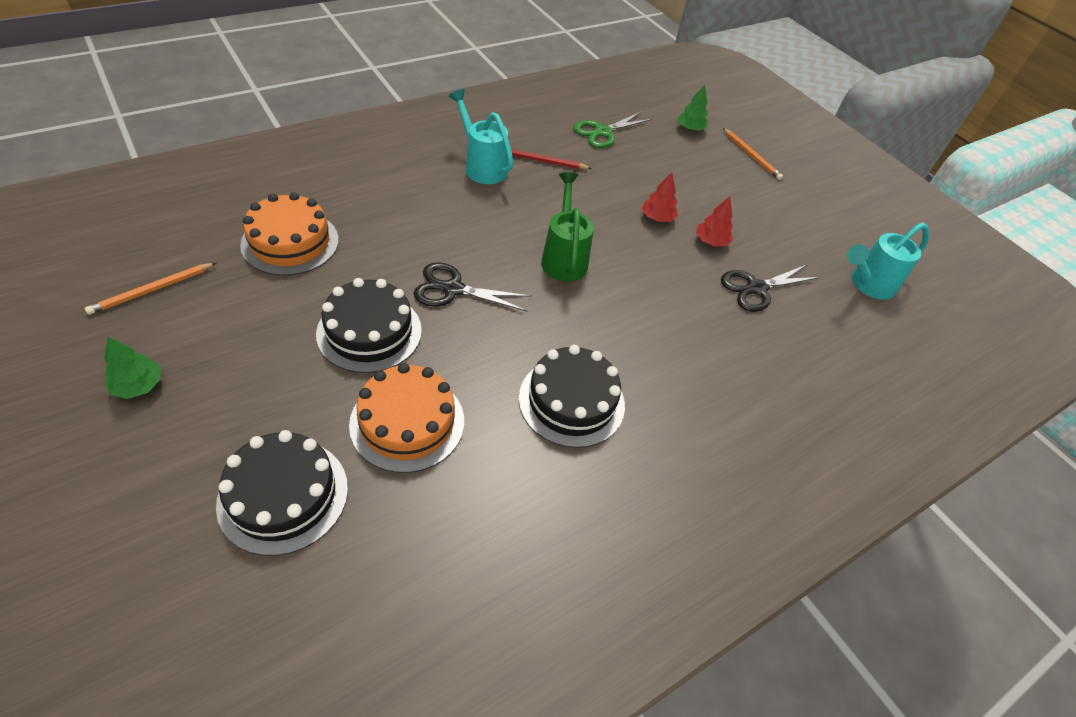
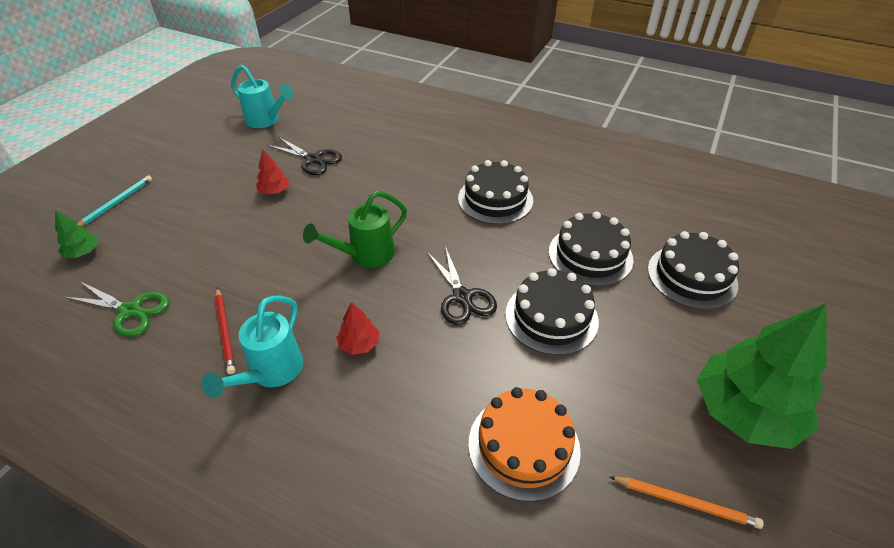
camera: 115 degrees left, 5 degrees down
green tree [105,337,161,399] -> green tree [697,303,826,449], size x2.34
orange cake [349,363,464,473] -> black cake [549,212,634,286]
red tree [642,172,678,222] -> red tree moved to [336,302,379,355]
orange pencil [723,128,783,180] -> turquoise pencil [77,175,152,226]

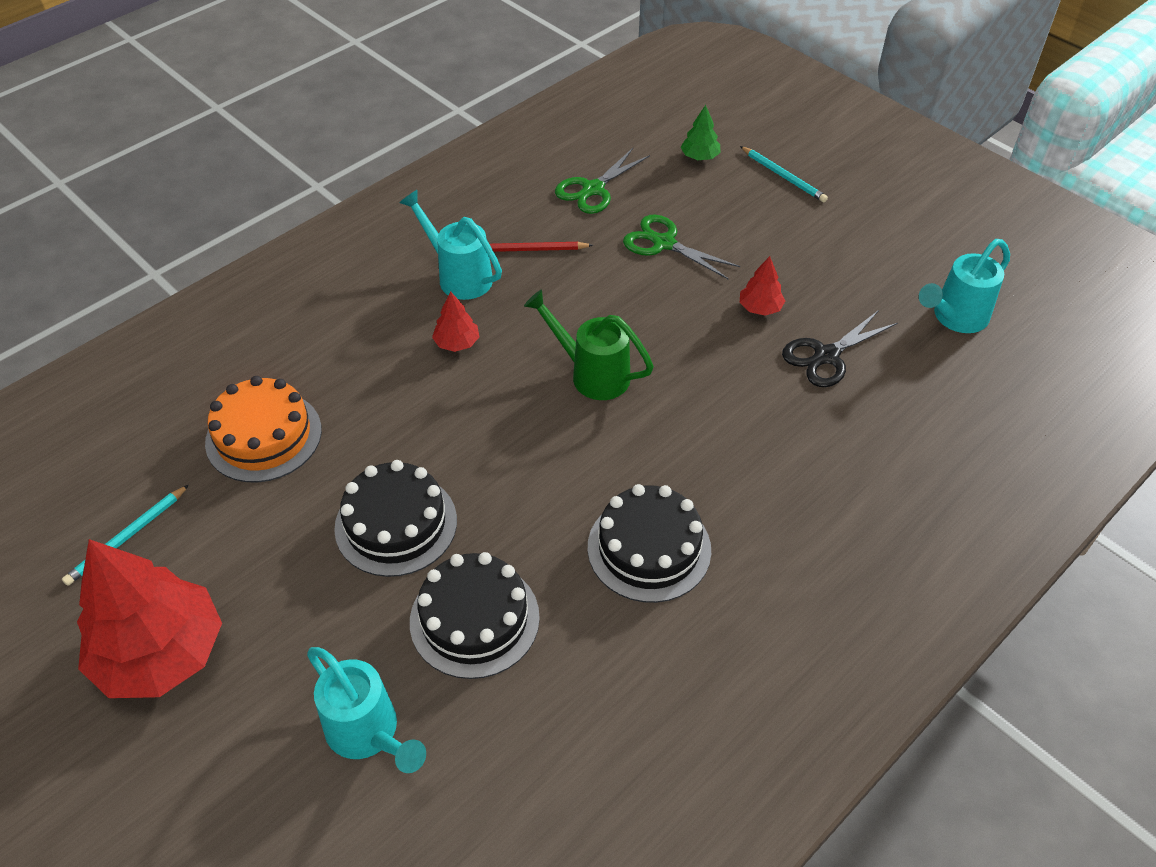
camera: 110 degrees right, 5 degrees up
green watering can [303,191,407,267] -> green watering can turned 45 degrees counterclockwise [524,290,654,400]
black scissors [427,246,497,325] -> none
orange pencil [610,476,764,529] -> turquoise pencil [62,485,189,586]
black cake [648,231,739,310] -> turquoise watering can [307,647,426,773]
green tree [697,303,826,449] -> red tree [77,539,222,698]
none -> green scissors [623,215,740,279]

